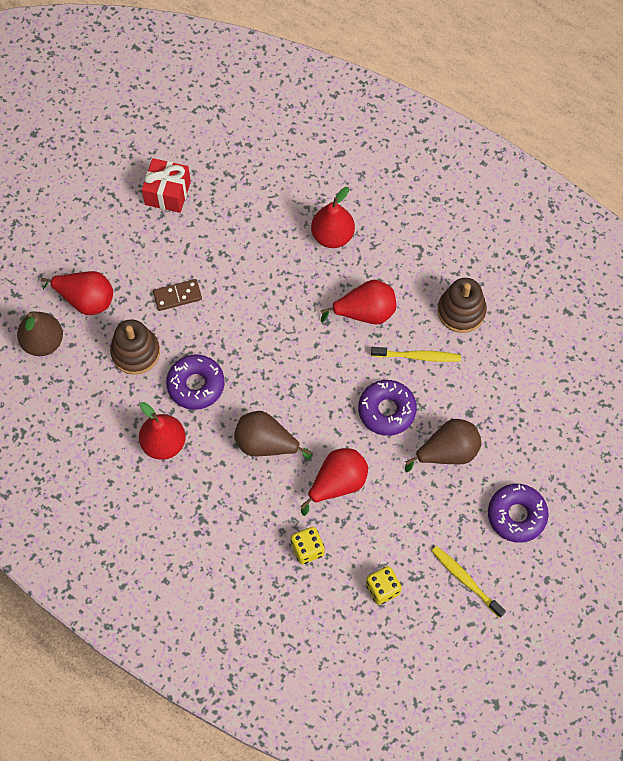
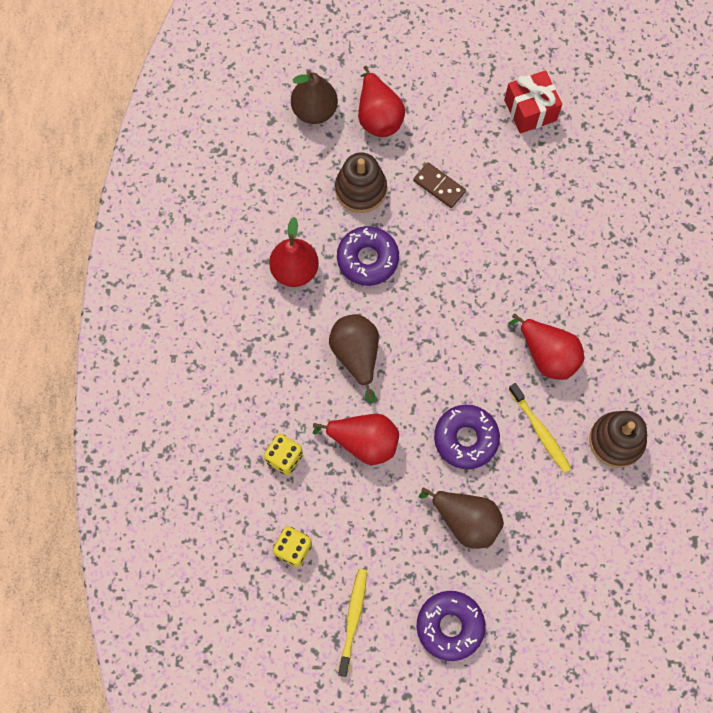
camera: 55 degrees right, 5 degrees up
red pear [311,187,355,248] -> none

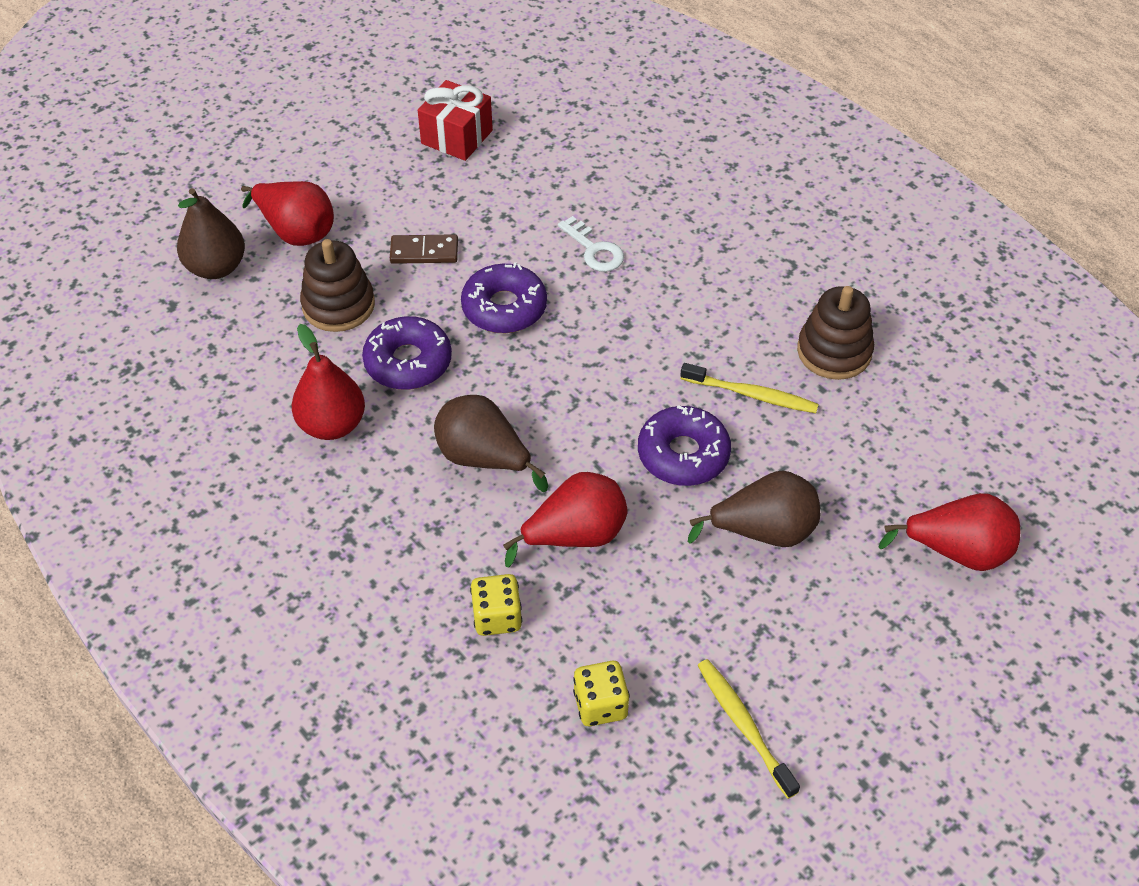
camera: 40 degrees left, 20 degrees down
purple donut [417,591,485,661] -> purple donut moved to [461,262,547,333]
red pear [508,313,584,380] -> red pear moved to [878,493,1020,571]
none -> white key [558,216,624,272]

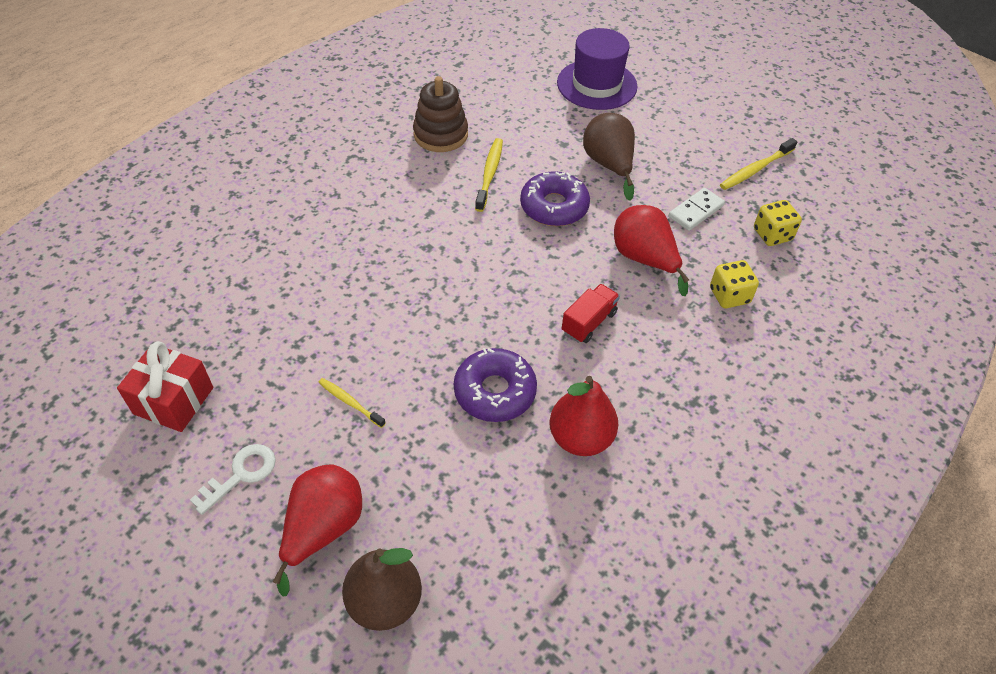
camera: 100 degrees left, 0 degrees up
brown stacking toy [300,239,375,332] -> none
brown domino [390,234,458,264] -> yellow toothbrush [318,378,386,428]
brown pear [434,395,548,492] -> red truck [562,284,620,343]
purple donut [461,262,547,333] -> none
white key [558,216,624,272] -> white key moved to [190,444,276,515]
red pear [878,493,1020,571] -> purple hat [557,28,637,110]
none -> white domino [669,188,725,231]

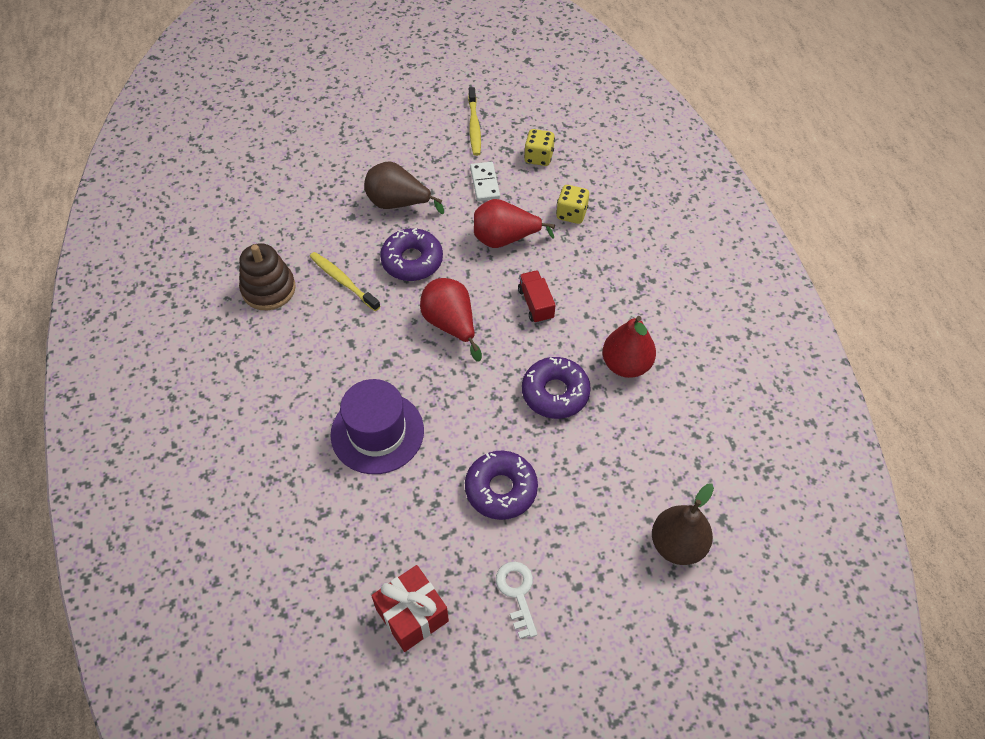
camera: 55 degrees left, 5 degrees up
red pear [273,464,362,597] -> red pear moved to [420,278,482,362]
yellow toothbrush [318,378,386,428] -> purple donut [465,451,538,520]
purple hat [557,28,637,110] -> purple hat moved to [330,379,424,474]

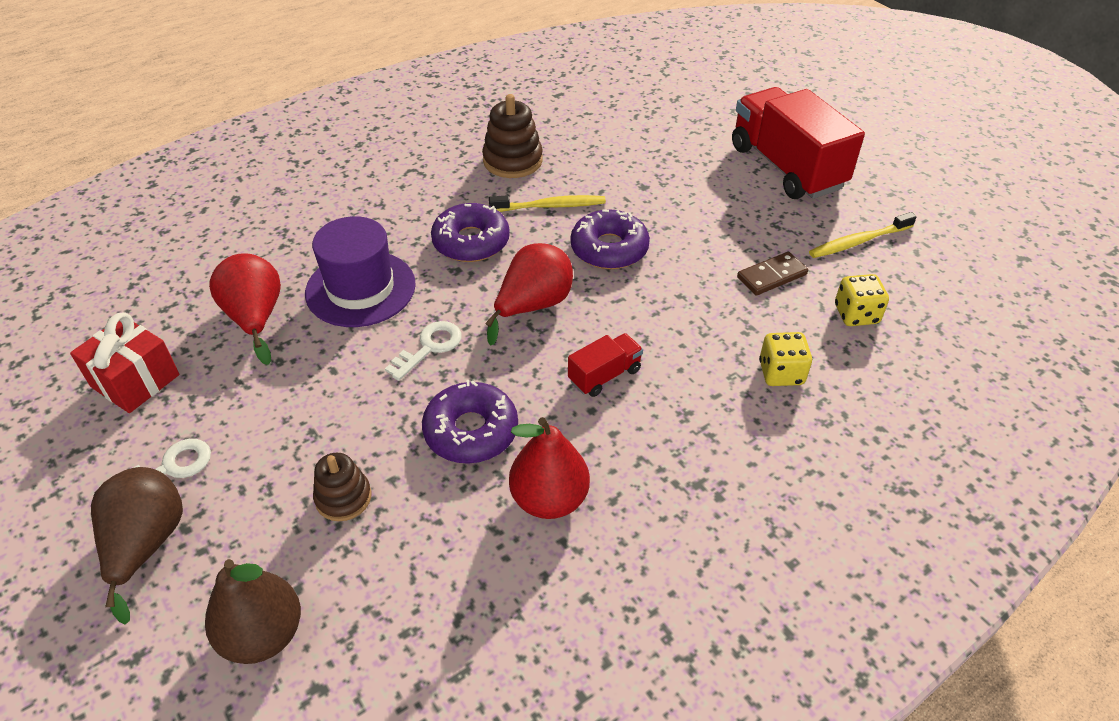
camera: 70 degrees right, 10 degrees down
yellow toothbrush [310,252,381,311] -> yellow toothbrush turned 60 degrees clockwise [489,195,606,212]
brown pear [364,161,444,214] -> brown pear moved to [91,467,183,625]
purple donut [465,451,538,520] -> purple donut moved to [431,203,510,262]
white domino [470,162,500,201] -> brown domino [737,252,808,296]
red pear [474,199,555,248] -> red pear moved to [209,253,281,365]
none -> brown stacking toy [313,453,371,521]
none -> white key [385,321,462,381]
none -> red truck [732,87,865,199]

